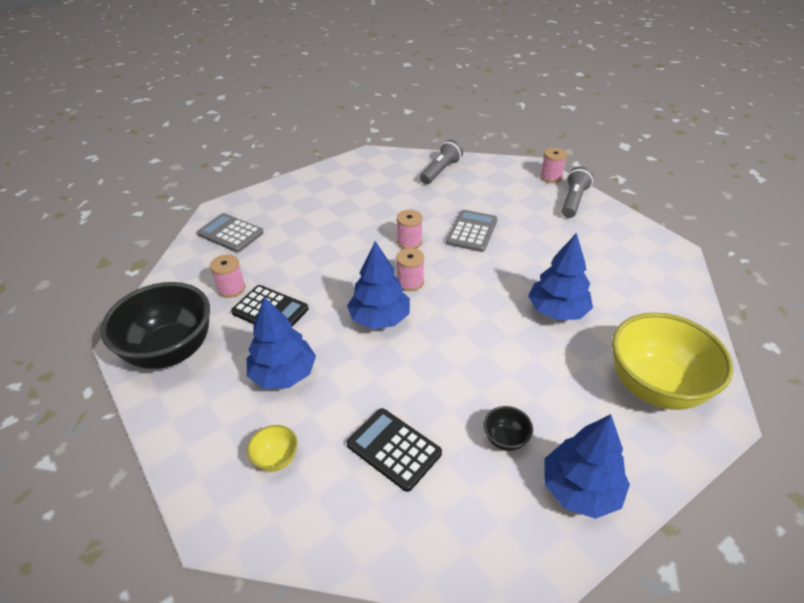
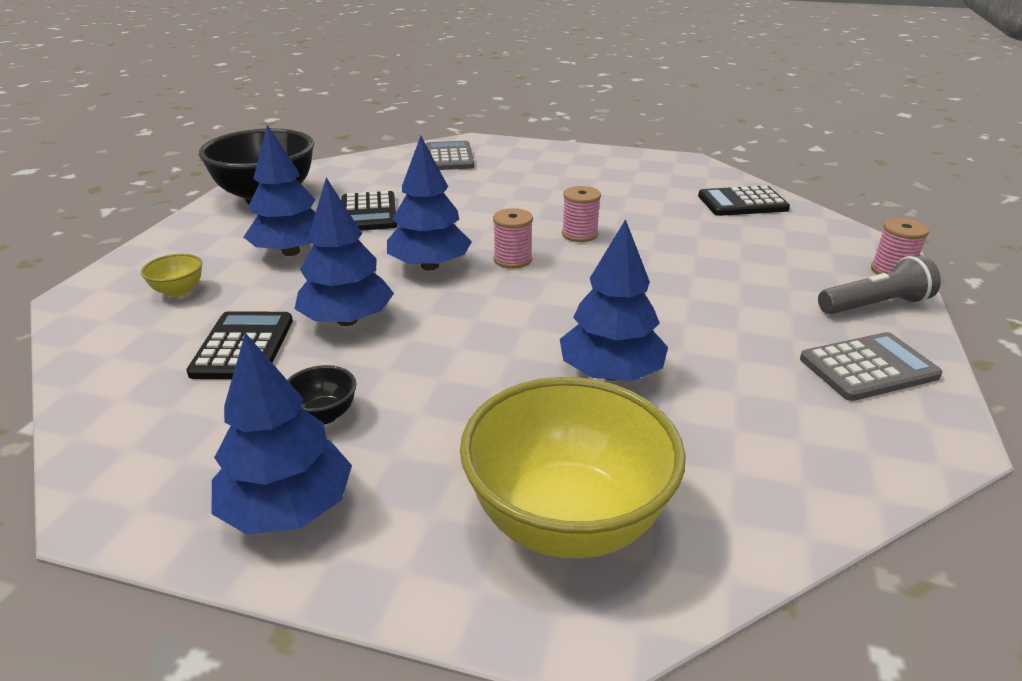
camera: 50 degrees right, 10 degrees down
pink spool [210,254,245,298] -> none
grey flashlight [420,140,463,184] -> black calculator [698,186,790,216]
grey calculator [446,210,497,252] -> grey calculator moved to [800,332,942,401]
none -> blue tree [295,177,394,326]

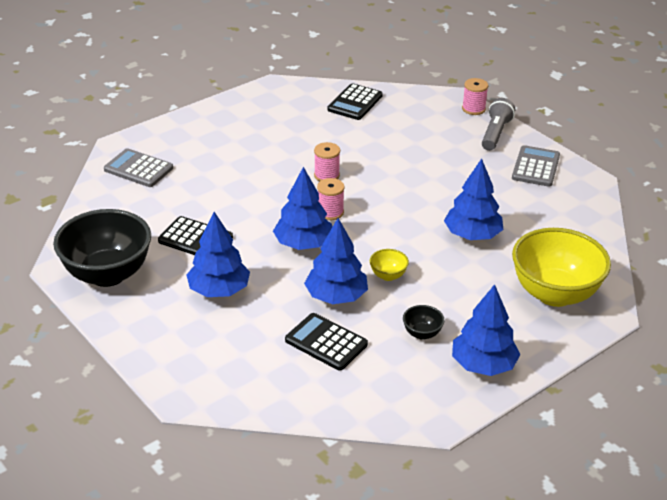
camera: 55 degrees left, 5 degrees up
yellow bowl [141,254,202,297] -> yellow bowl moved to [370,249,409,281]

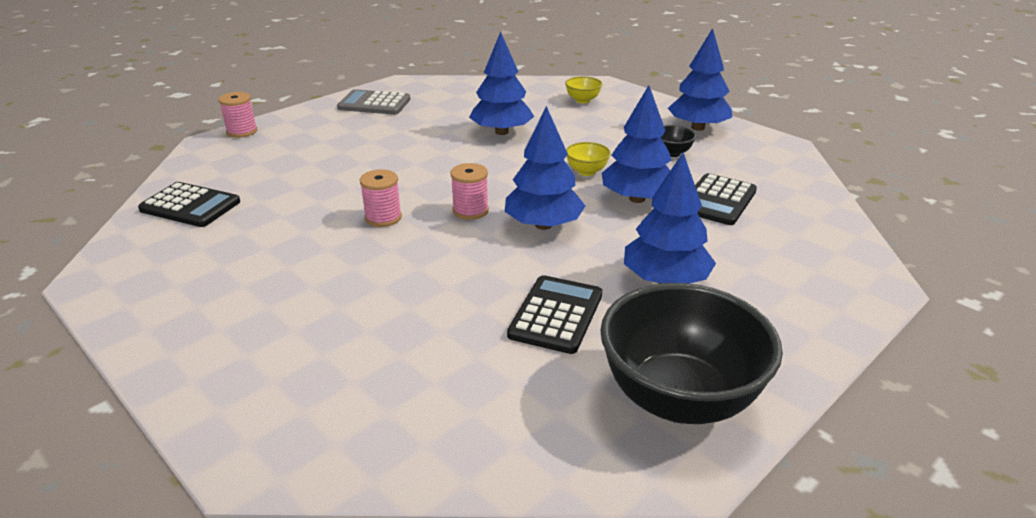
camera: 95 degrees left, 5 degrees down
grey calculator [104,148,173,187] -> none
grey flashlight [482,98,515,151] -> none
yellow bowl [512,228,611,307] -> yellow bowl [565,76,602,103], size x0.42

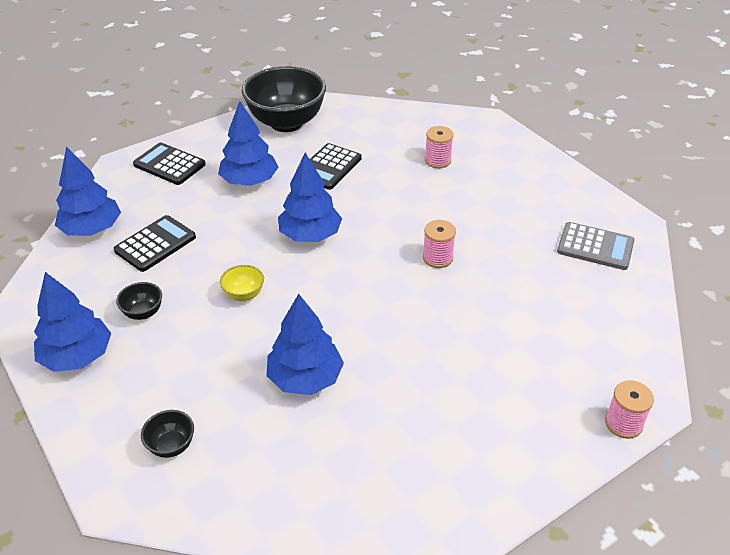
camera: 170 degrees left, 10 degrees up
black calculator [138,182,240,227] -> black calculator moved to [133,142,206,185]
grey calculator [337,89,410,115] -> grey calculator moved to [557,222,635,270]
pink spool [451,163,489,220] -> pink spool moved to [425,126,454,168]
yellow bowl [565,76,602,103] -> black bowl [141,410,194,458]
blue tree [602,85,672,203] -> blue tree moved to [55,147,121,236]

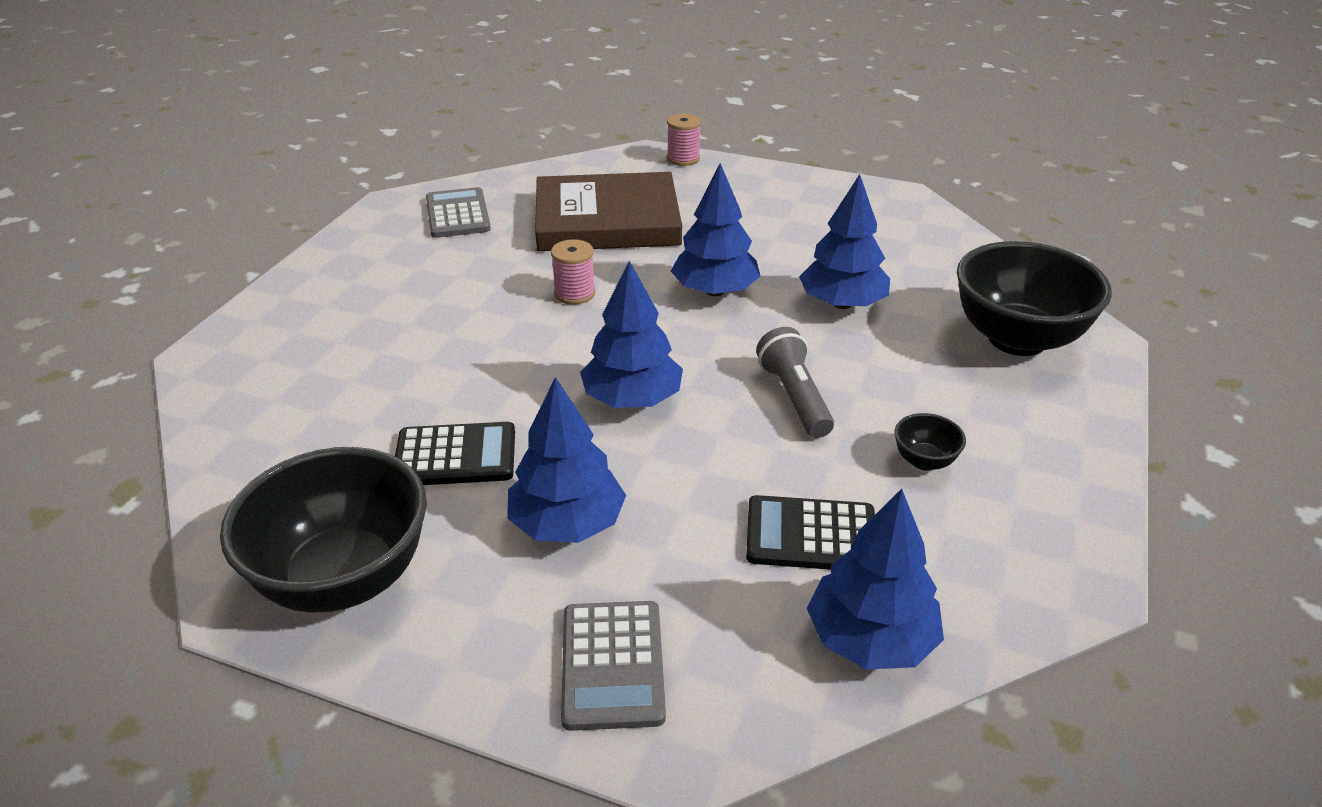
camera: 125 degrees left, 5 degrees down
blue tree [34,272,111,372] -> blue tree moved to [671,163,760,296]
black calculator [133,142,206,185] -> grey calculator [561,601,666,731]
black bowl [141,410,194,458] -> black bowl [957,241,1112,356], size x2.41
yellow bowl [220,265,264,301] -> grey flashlight [756,327,834,438]
pink spool [425,126,454,168] -> none
none -> brown book [535,172,682,251]

